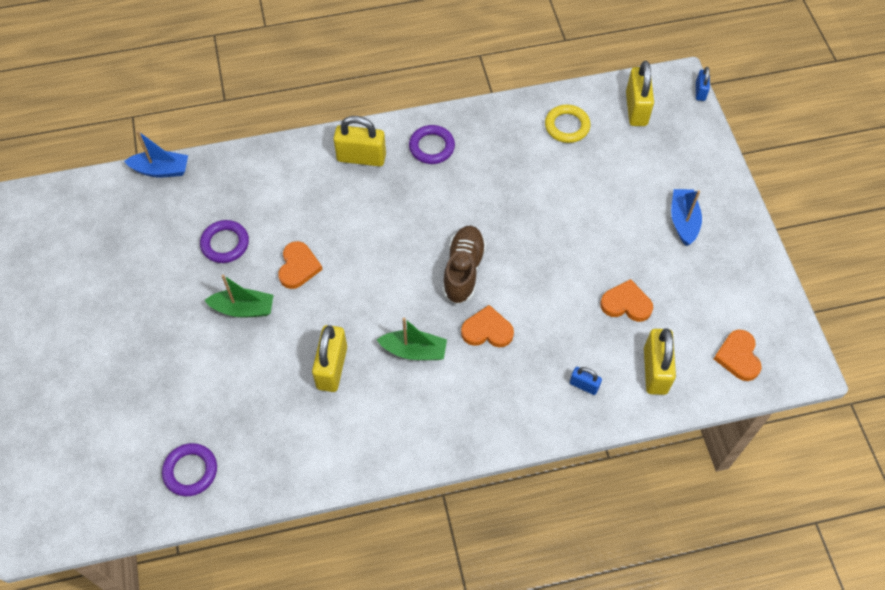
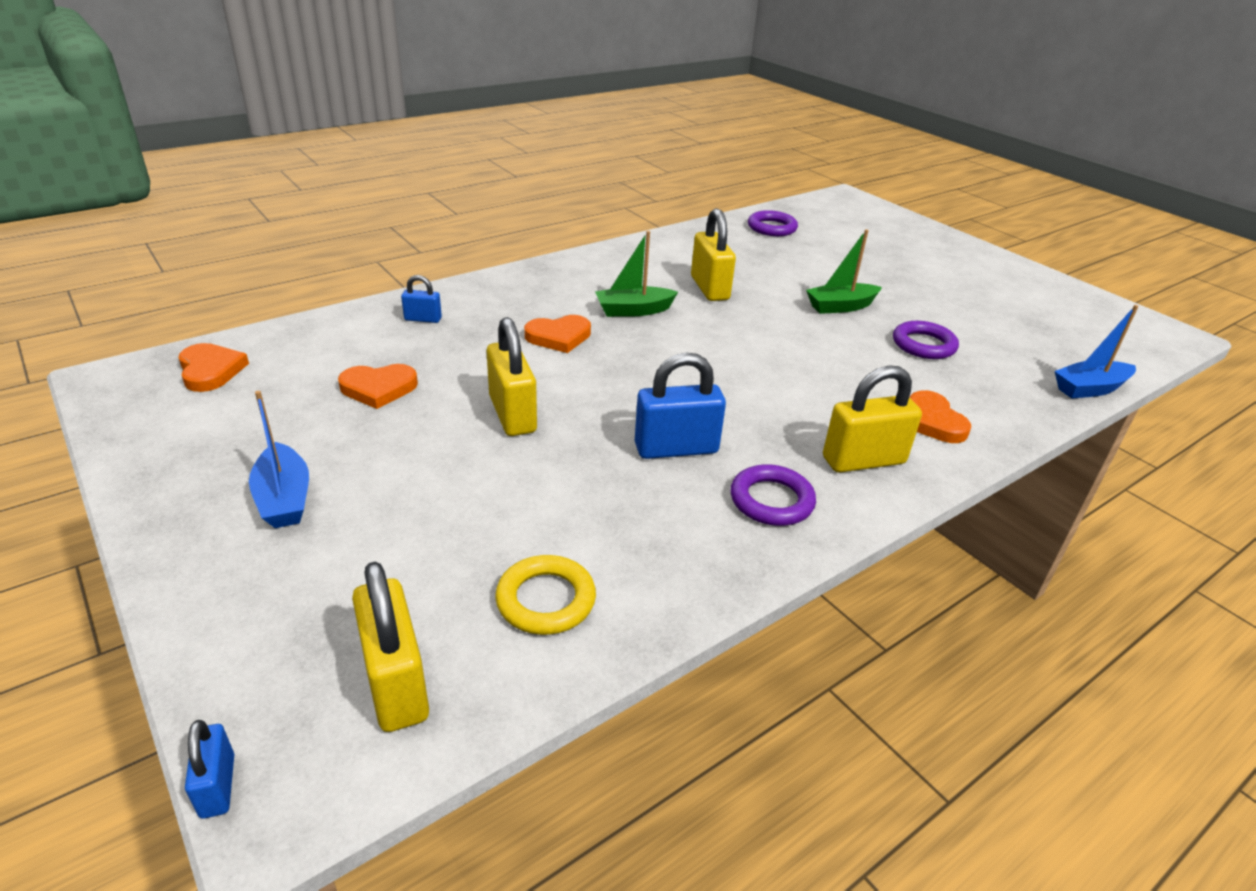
camera: 155 degrees right, 25 degrees down
orange heart [278,241,323,289] -> orange heart moved to [910,390,971,443]
brown shoe [442,226,486,305] -> none
yellow padlock [644,328,676,395] -> yellow padlock moved to [487,317,537,436]
none -> blue padlock [635,353,726,459]

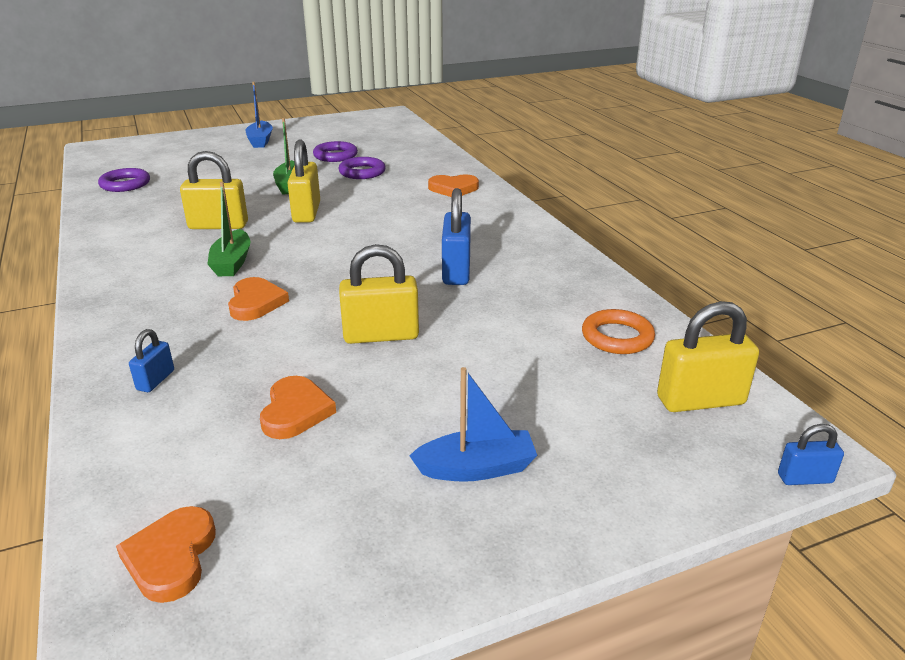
camera: 75 degrees left, 5 degrees down
orange heart [178,343,249,392] -> orange heart turned 75 degrees counterclockwise [116,506,216,603]
yellow ring [495,555,596,635] -> orange ring [582,309,655,354]
purple ring [731,464,816,526] -> purple ring moved to [313,141,358,162]
yellow padlock [823,365,922,473] -> yellow padlock moved to [287,140,320,223]
blue boat [1055,305,1139,399] -> blue boat moved to [246,82,273,148]

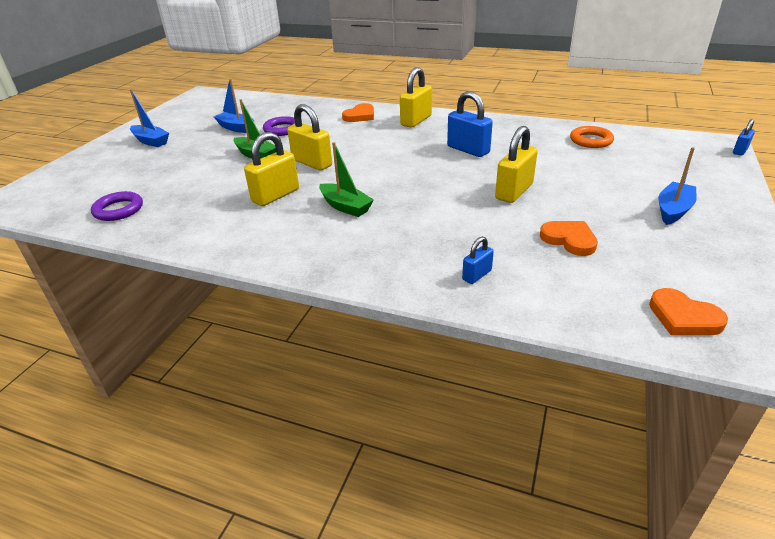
camera: 45 degrees left, 5 degrees up
blue padlock [129,329,174,392] -> blue padlock turned 75 degrees clockwise [462,237,494,284]
orange heart [228,277,289,321] -> none
purple ring [313,141,358,162] -> blue boat [214,79,254,133]
yellow padlock [657,301,759,412] -> yellow padlock moved to [400,67,432,128]

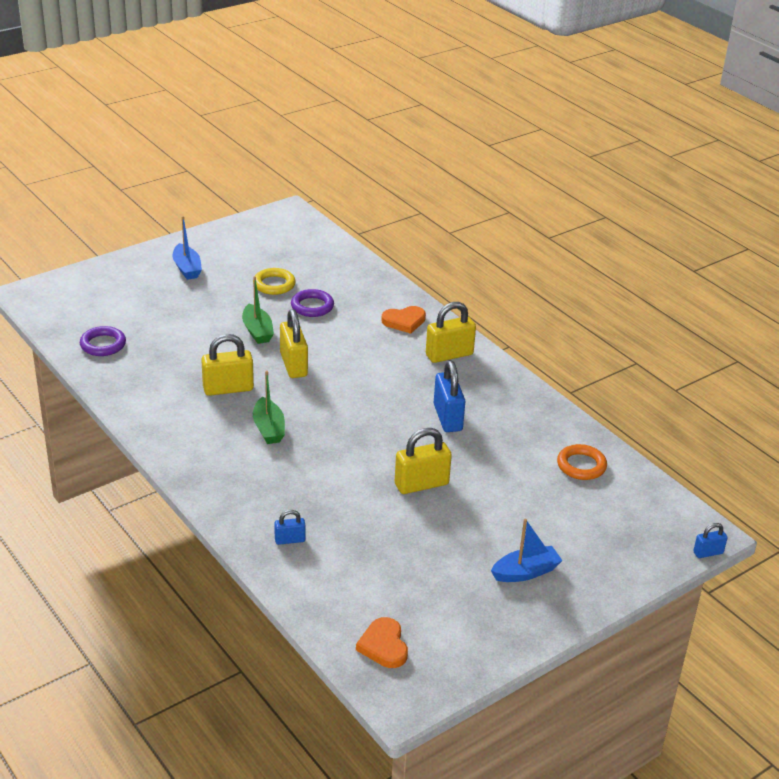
camera: 30 degrees right, 0 degrees up
blue boat [214,79,254,133] -> yellow ring [253,268,296,295]
orange heart [540,221,598,256] -> none

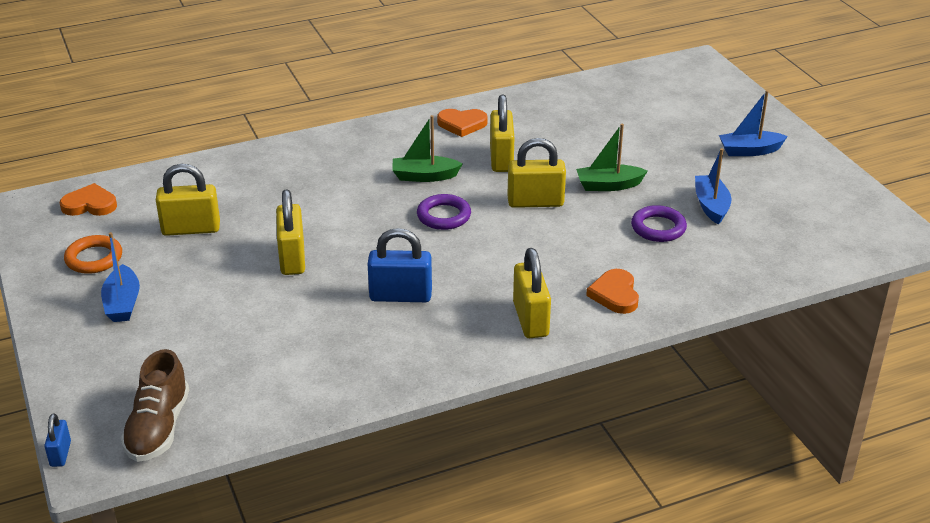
camera: 105 degrees right, 0 degrees up
purple ring [80,326,126,356] -> purple ring moved to [417,194,471,230]
yellow ring [253,268,296,295] -> blue boat [695,148,731,225]
blue padlock [274,510,306,545] -> none
orange ring [557,444,607,480] -> orange ring moved to [64,235,122,274]
none -> brown shoe [121,349,189,462]
none -> yellow padlock [156,164,220,236]
none -> orange heart [437,109,488,137]

